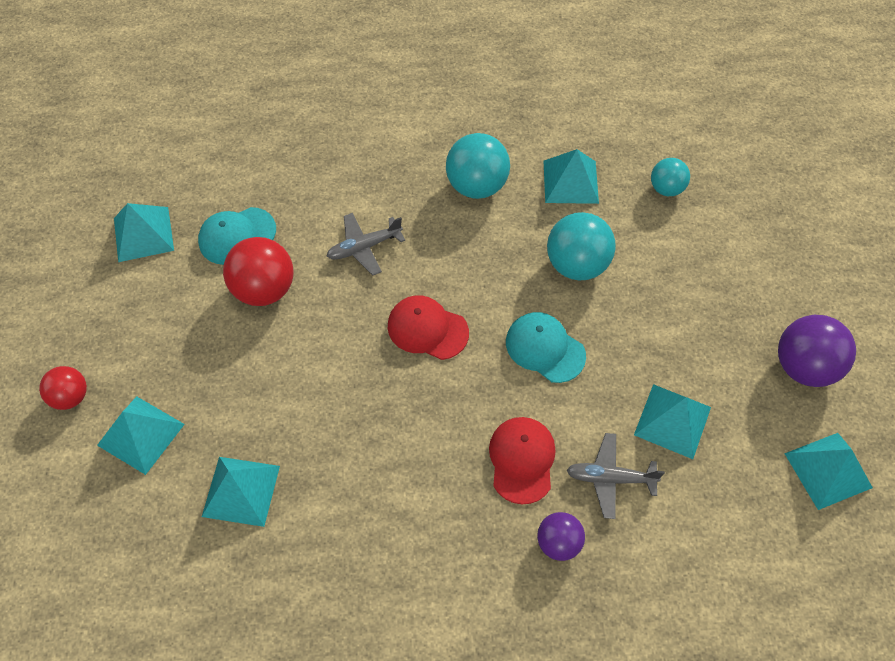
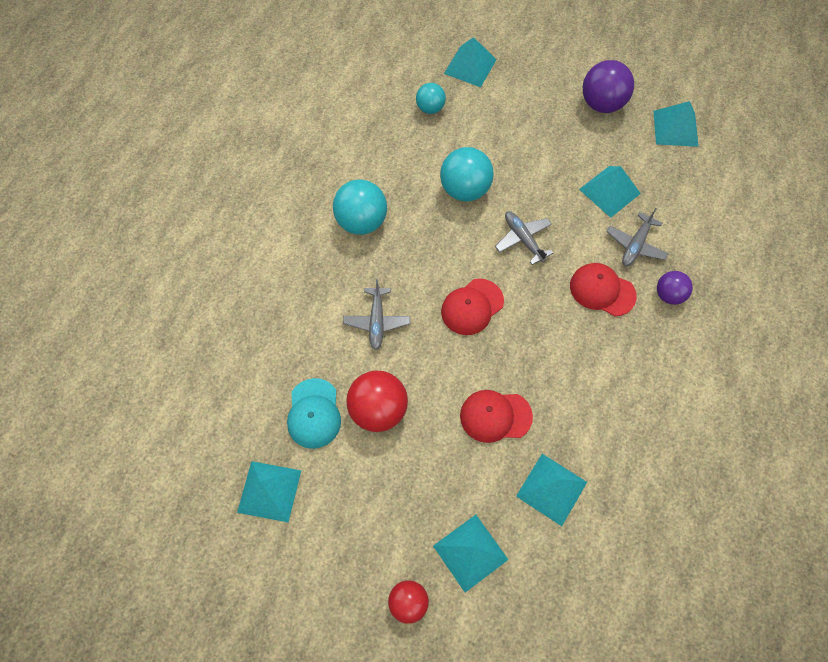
camera: 65 degrees left, 5 degrees up
turquoise cap [506,312,586,383] -> grey plane [495,211,553,265]
turquoise pyramid [543,149,599,204] -> turquoise pyramid moved to [444,37,497,87]
none -> red cap [460,390,533,443]

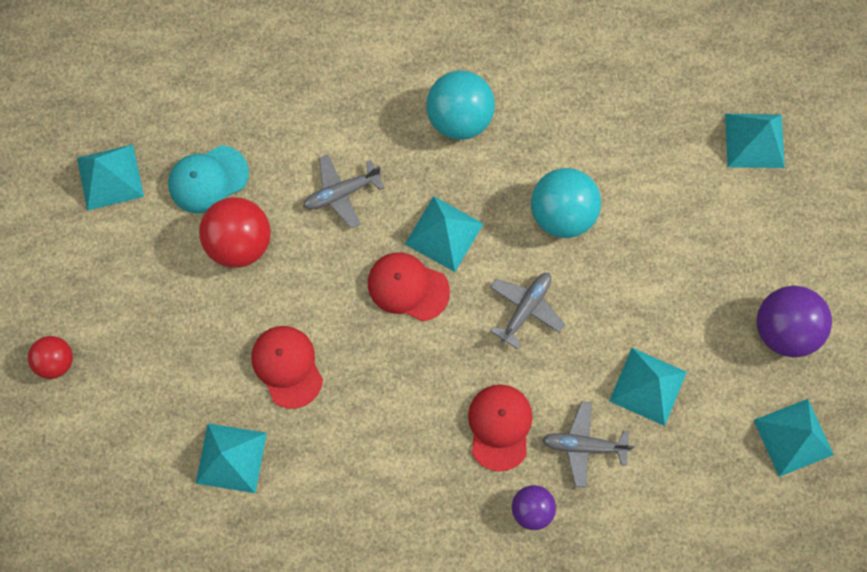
camera: 65 degrees right, 10 degrees up
turquoise ball [416,83,446,114] -> none
turquoise pyramid [433,515,509,593] -> turquoise pyramid moved to [405,196,484,272]

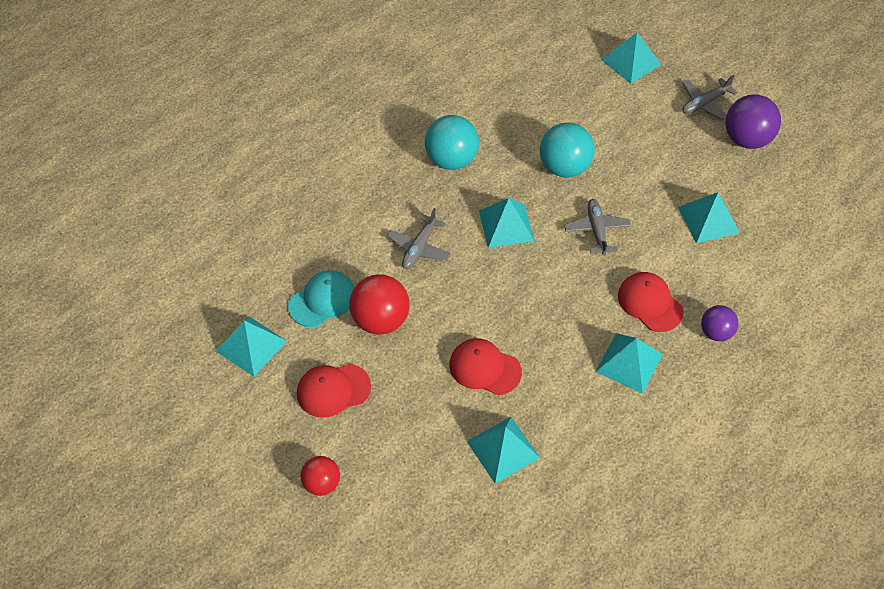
camera: 40 degrees left, 20 degrees down
turquoise cap [168,145,249,214] -> turquoise cap turned 150 degrees counterclockwise [288,270,354,327]
red cap [368,252,450,321] -> red cap moved to [297,364,371,418]
grey plane [542,401,634,488] -> grey plane moved to [682,75,738,120]
turquoise pyramid [754,399,834,477] -> turquoise pyramid moved to [595,333,663,394]

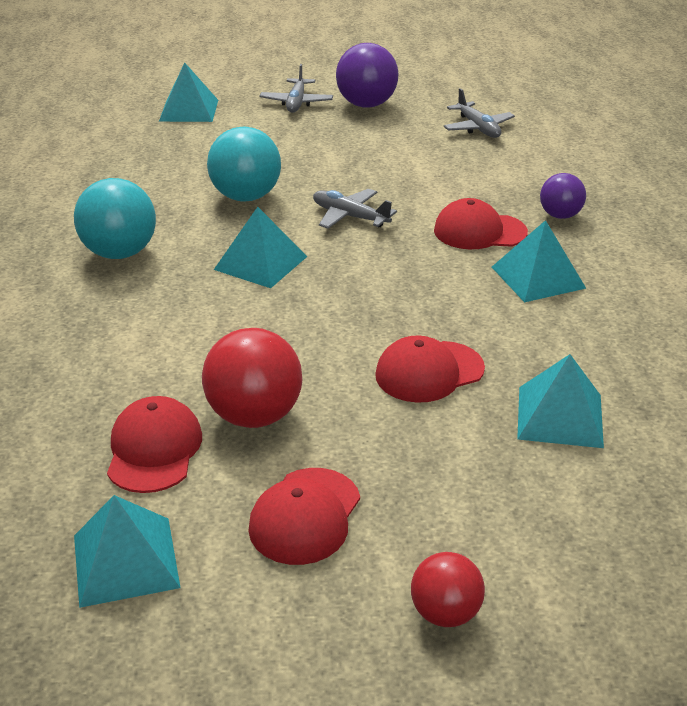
camera: 50 degrees left, 20 degrees down
turquoise cap [288,270,354,327] -> red cap [107,396,202,493]
grey plane [387,208,451,269] -> grey plane moved to [444,88,515,138]
turquoise pyramid [678,192,740,243] -> none

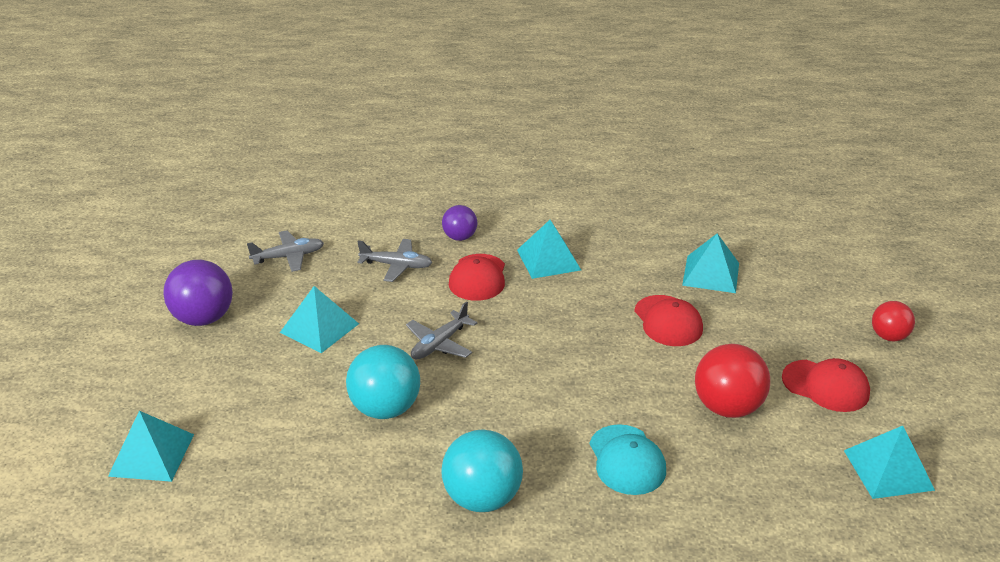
camera: 85 degrees left, 0 degrees up
red cap [107,396,202,493] -> none
turquoise pyramid [214,207,307,288] -> turquoise pyramid moved to [280,286,359,353]
grey plane [259,64,333,113] -> grey plane moved to [357,239,432,282]
none -> turquoise cap [590,424,666,495]

